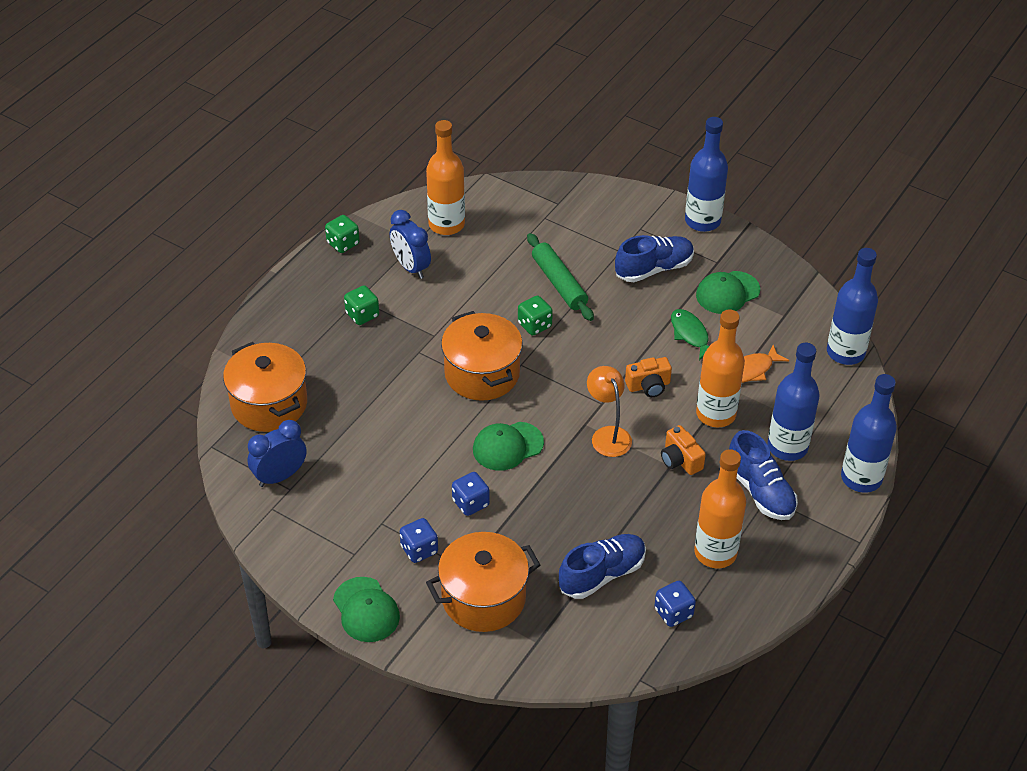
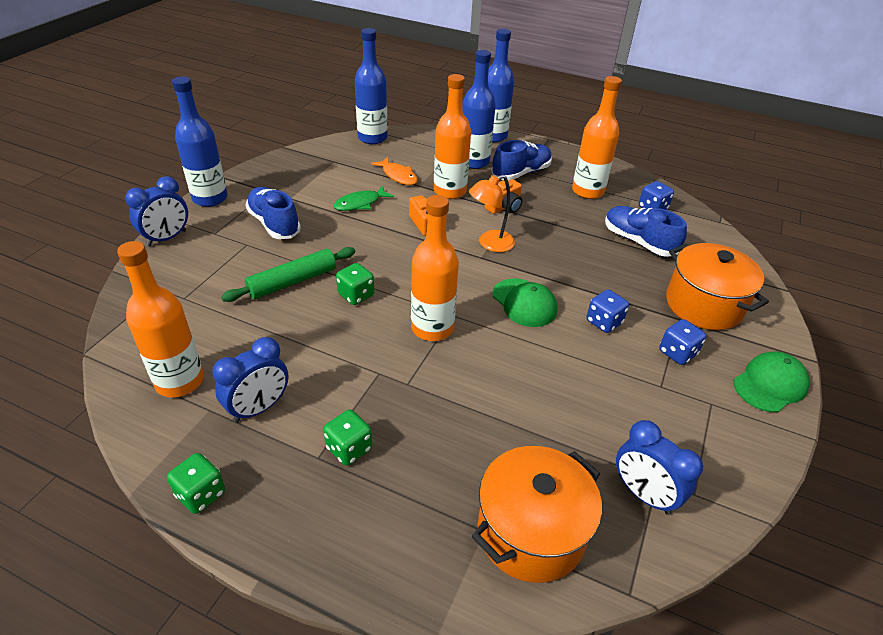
camera: 100 degrees left, 5 degrees down
orange pot [441,311,523,401] -> orange bottle [411,195,459,341]
green cap [696,271,760,314] -> none
none -> blue clock [125,176,188,246]

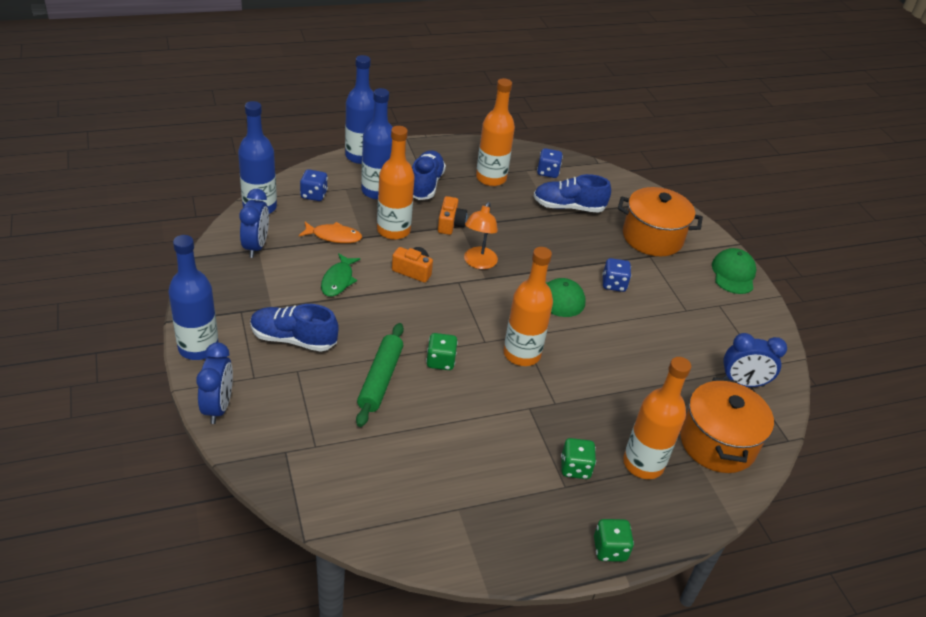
camera: 45 degrees left, 0 degrees up
orange bottle [117,241,204,397] -> orange bottle moved to [623,357,691,479]
green dice [167,453,225,514] -> green dice moved to [594,519,634,562]
blue clock [212,337,289,423] -> blue clock moved to [239,189,269,258]
blue dice [659,319,706,365] -> blue dice moved to [300,169,328,201]

